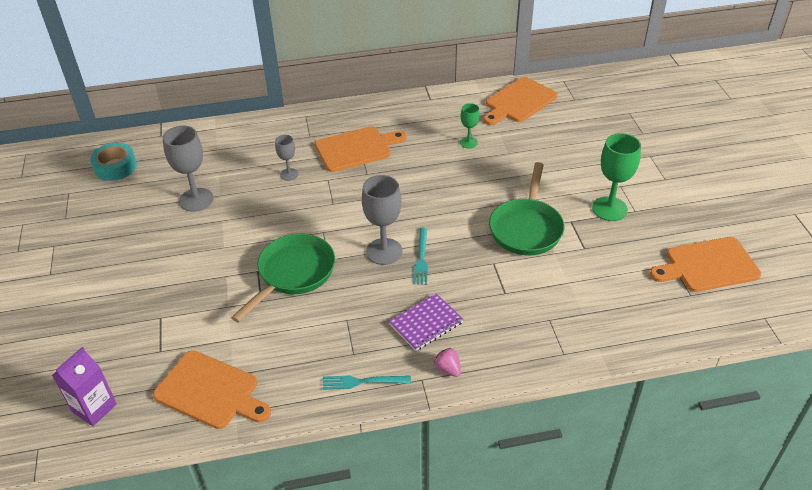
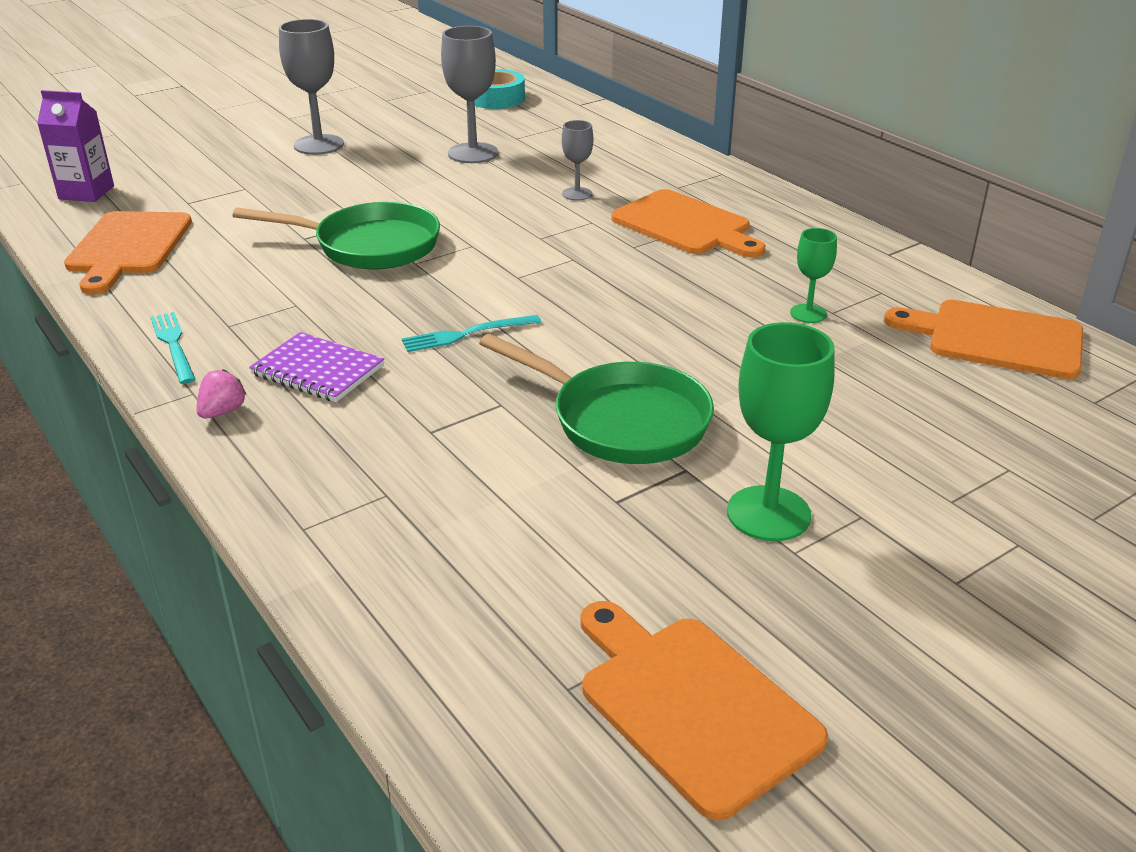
camera: 65 degrees right, 10 degrees down
grey goblet [362,175,402,265] -> grey goblet moved to [279,19,344,155]
green pan [489,162,565,255] -> green pan turned 135 degrees counterclockwise [479,334,714,464]

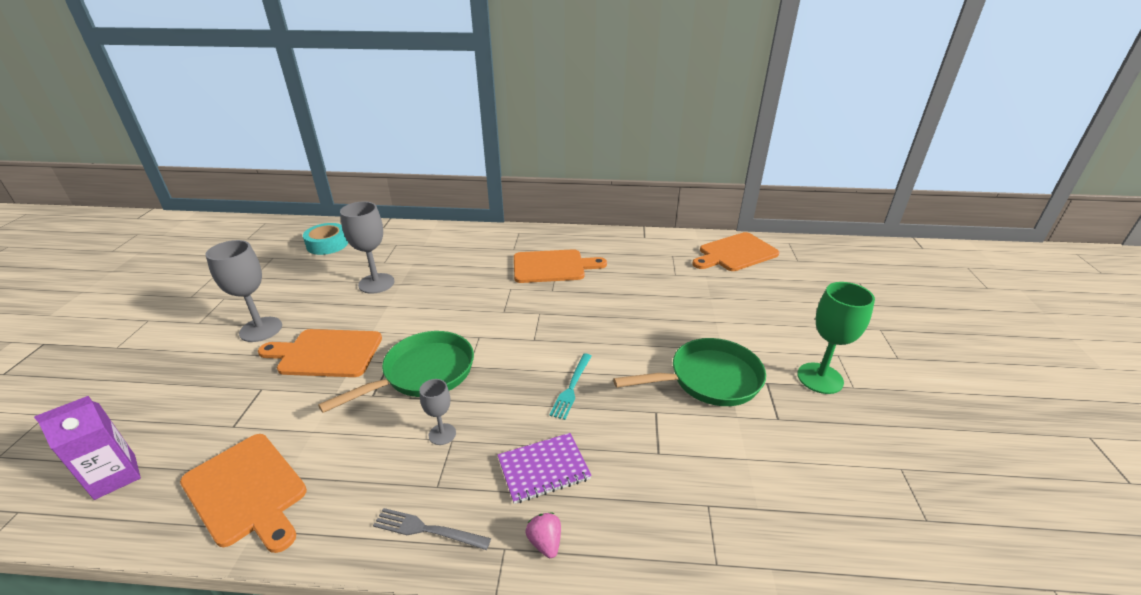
camera: 50 degrees left, 0 degrees up
turquoise fork [150,312,196,384] -> grey fork [373,508,491,550]
grey goblet [562,120,593,201] -> grey goblet moved to [419,379,456,445]
orange cutting board [581,601,828,821] -> orange cutting board moved to [258,329,382,377]
green goblet [790,228,837,323] -> none

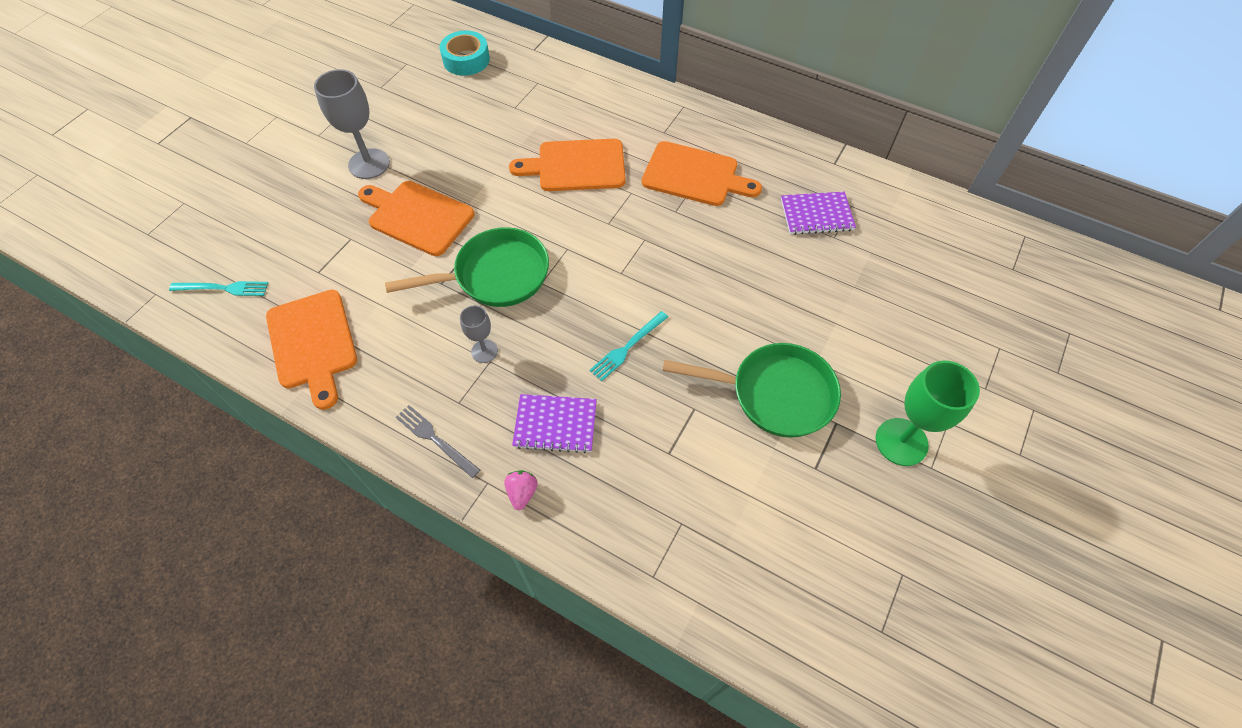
camera: 25 degrees right, 25 degrees up
purple carton [34,396,141,500] -> turquoise fork [169,281,268,296]
grey goblet [340,201,394,294] -> none
orange cutting board [692,232,779,271] -> orange cutting board moved to [509,139,626,191]
none -> purple notebook [781,192,856,235]

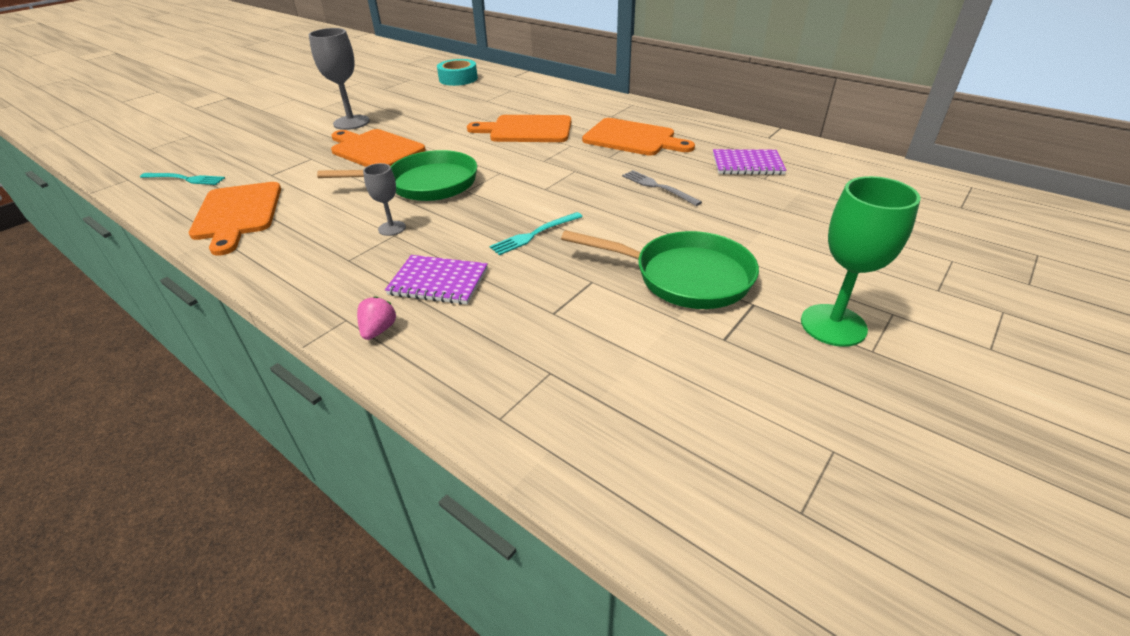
camera: 10 degrees right, 20 degrees down
grey fork [395,405,480,478] -> grey fork moved to [622,170,702,206]

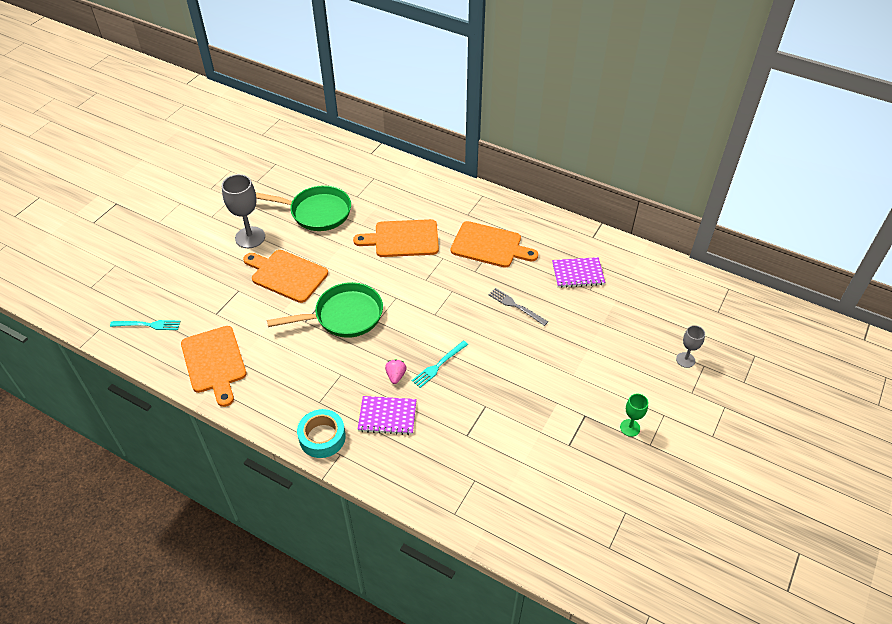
camera: 10 degrees left, 10 degrees up
pink strawberry [357,296,396,340] -> pink strawberry moved to [385,359,406,384]
grey goblet [363,163,406,236] -> grey goblet moved to [676,325,705,368]
turquoise tape [437,59,478,86] -> turquoise tape moved to [297,409,346,458]
green pan [561,230,759,309] -> green pan moved to [256,185,351,231]
green goblet [801,176,920,347] -> green goblet [620,394,648,437], size x0.56

